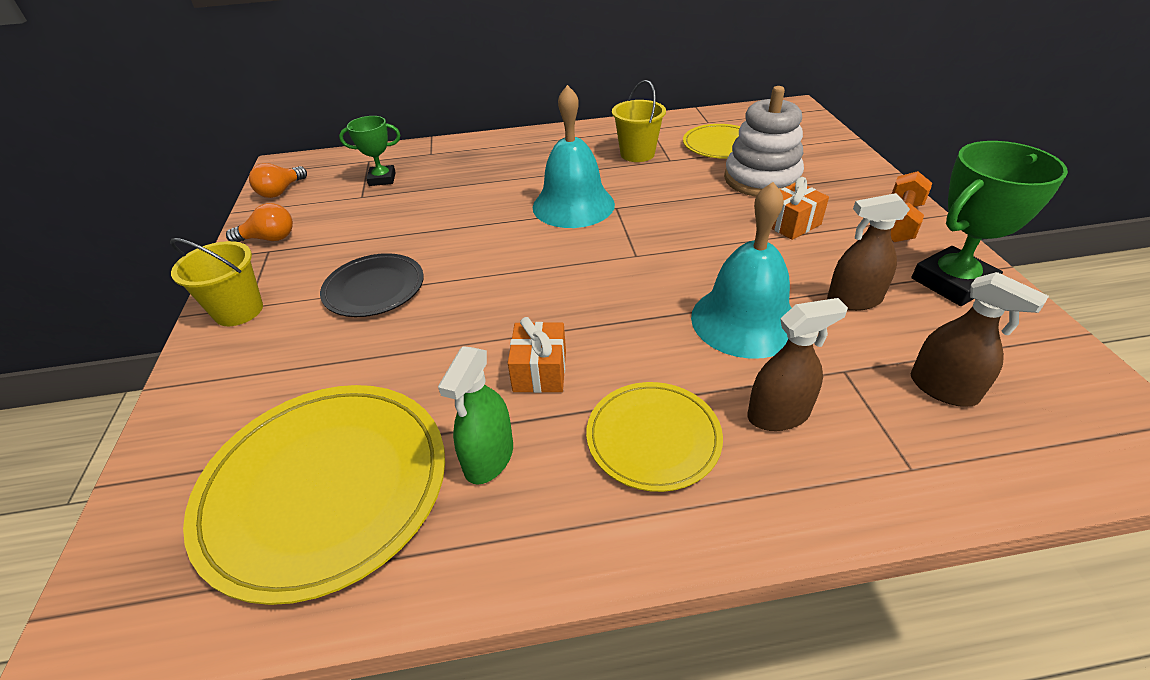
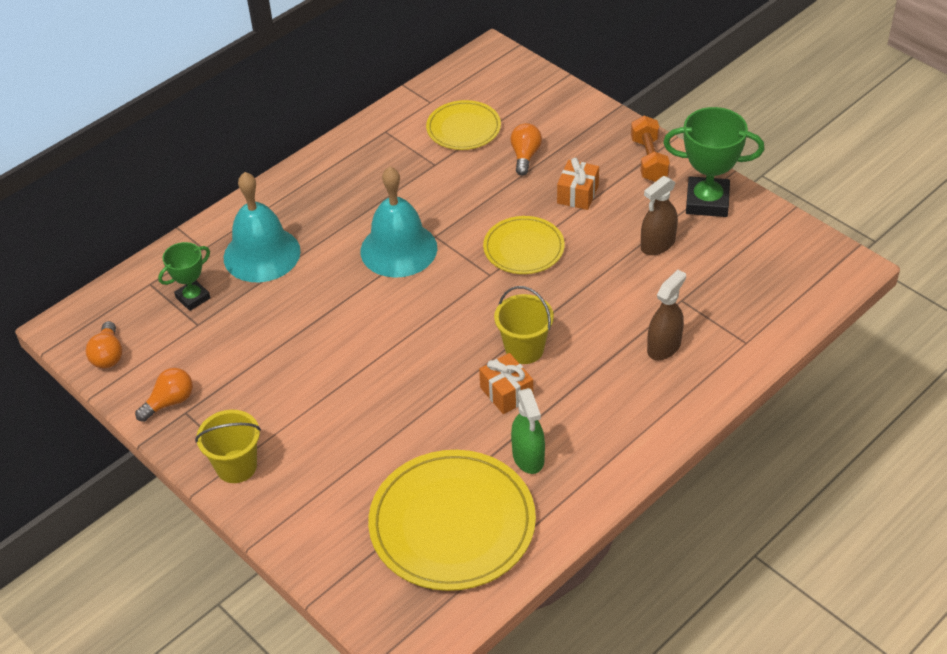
camera: 35 degrees left, 5 degrees up
black plate [320,253,424,317] -> none
yellow plate [586,382,723,492] -> yellow plate moved to [483,216,565,274]
yellow bucket [612,80,666,162] -> yellow bucket moved to [494,286,554,364]
turquoise bell [691,182,791,359] -> turquoise bell moved to [224,172,301,282]
white stacking toy [724,86,804,197] -> orange light bulb [510,123,542,176]
brown spray bottle [910,272,1049,407] -> none
green trophy [912,141,1068,306] -> green trophy turned 75 degrees clockwise [663,107,764,217]

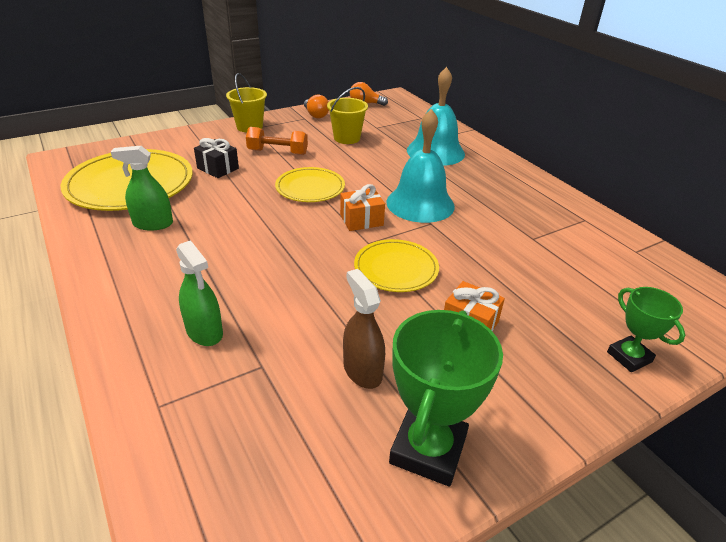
camera: 100 degrees right, 10 degrees down
green trophy [158,242,211,311] -> green trophy moved to [607,287,685,372]
yellow plate [426,100,501,150] -> yellow plate moved to [275,167,345,202]
orange gift [479,353,533,414] -> orange gift moved to [340,184,385,231]
yellow bucket [494,286,554,364] -> yellow bucket moved to [327,87,368,144]
orange light bulb [510,123,542,176] -> none
orange dumbbell [631,116,670,182] -> orange dumbbell moved to [246,127,308,155]
brown spray bottle [647,270,686,360] -> green spray bottle [176,240,223,346]
none -> black gift [194,138,239,178]

